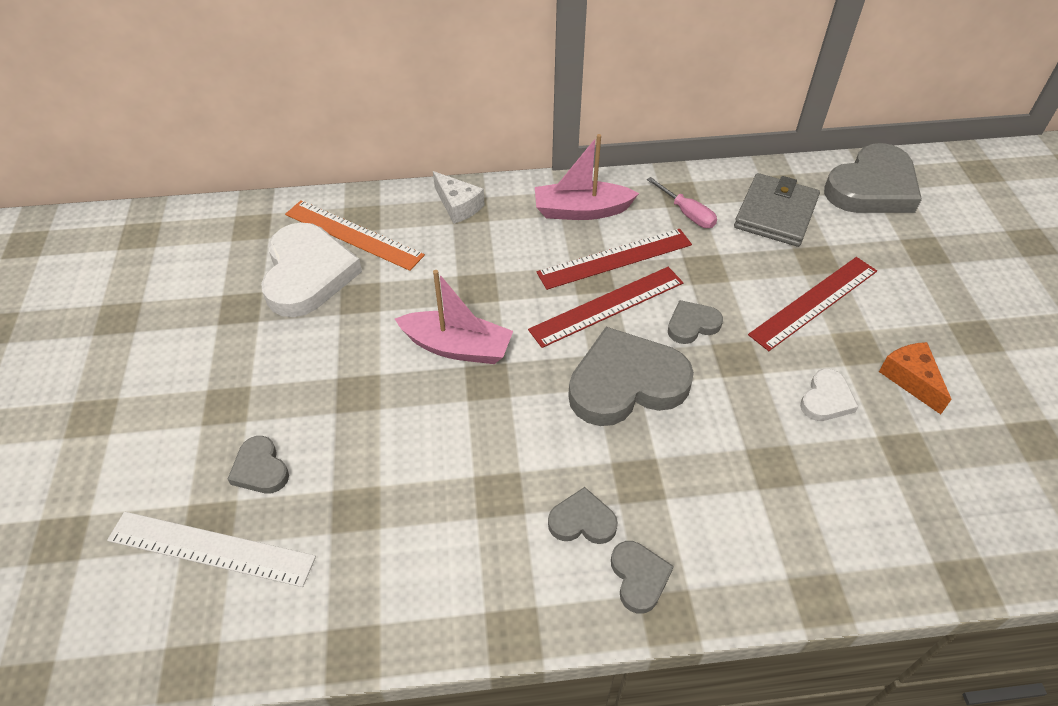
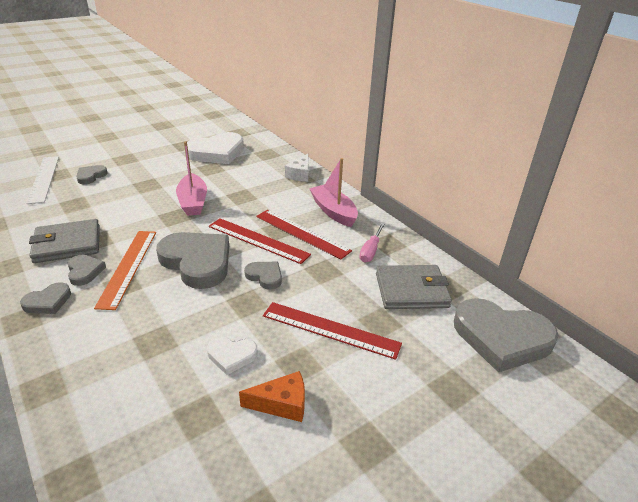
camera: 60 degrees right, 15 degrees down
orange ruler [285,200,425,271] -> orange ruler moved to [94,231,156,310]
orange cheese [879,342,952,414] -> orange cheese turned 45 degrees clockwise [239,371,305,422]
none -> grey wallet [29,219,100,263]

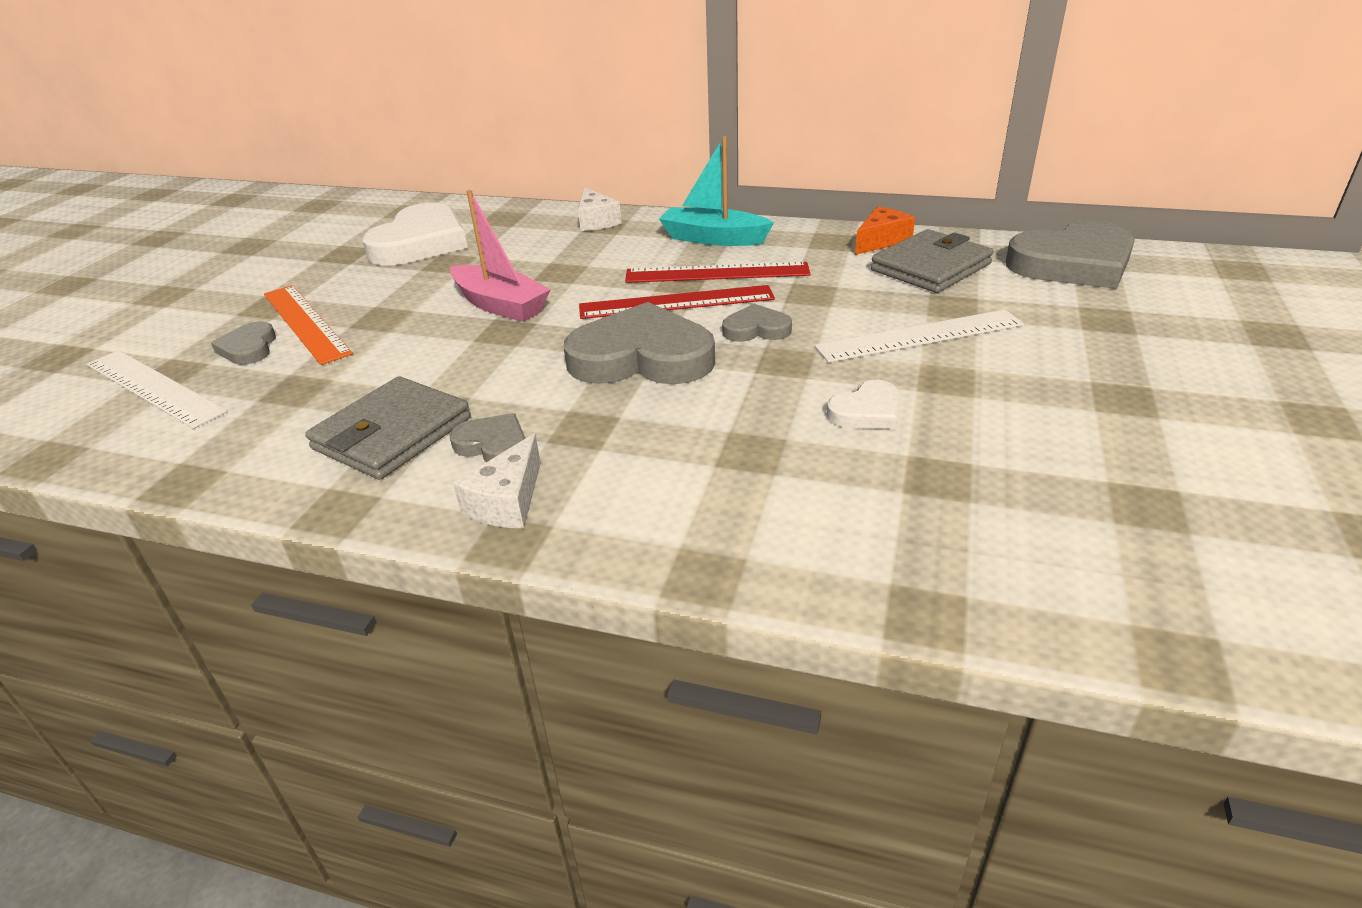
camera: 35 degrees left, 0 degrees up
grey heart [20,282,71,314] -> white cheese [453,433,541,528]
orange ruler [94,231,156,310] -> orange ruler moved to [264,285,353,365]
orange cheese [239,371,305,422] -> orange cheese moved to [855,206,915,255]
red ruler [263,302,402,360] -> white ruler [814,309,1024,363]
pink boat [309,158,358,227] -> turquoise boat [659,136,774,246]
pink screwdriver [359,223,385,262] -> none

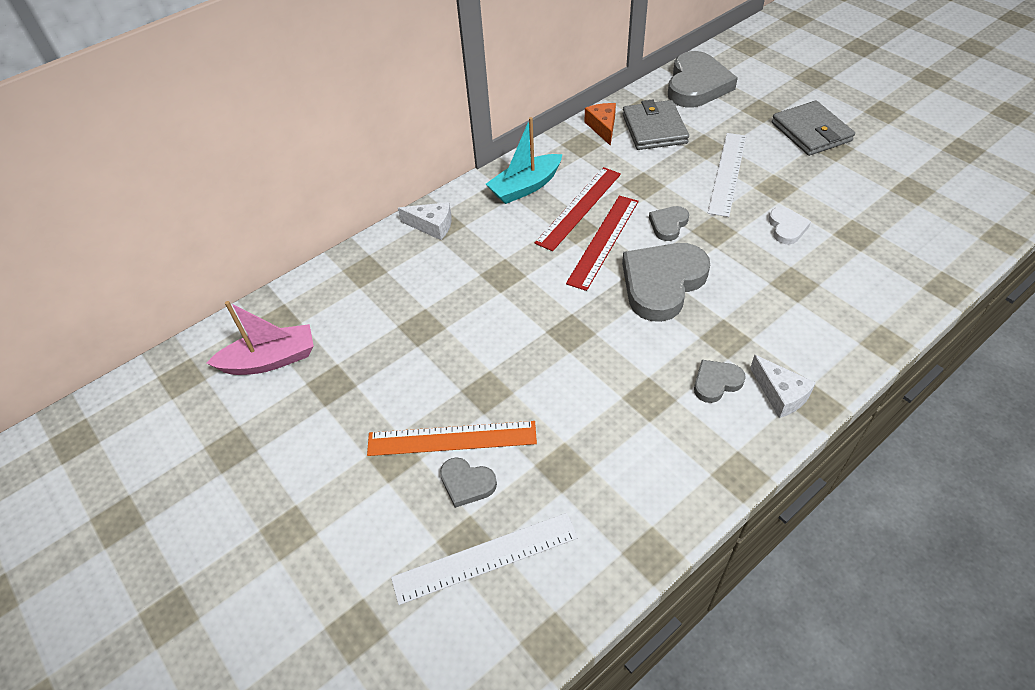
camera: 55 degrees left, 15 degrees up
grey wallet [305,376,471,480] -> grey wallet moved to [772,101,855,156]
white heart [363,202,468,266] -> none
pink boat [450,190,551,322] -> pink boat moved to [207,301,314,375]

